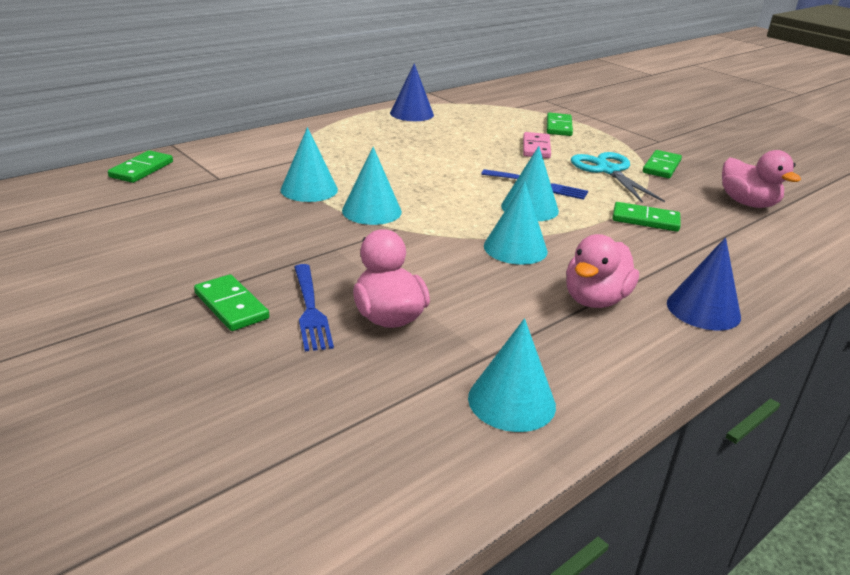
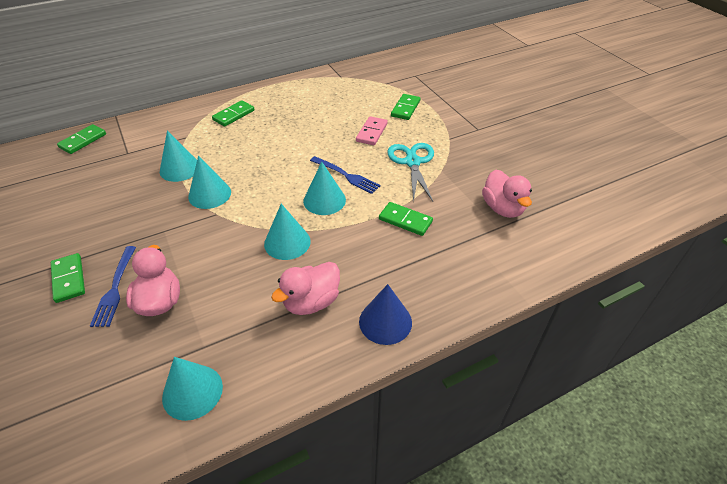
camera: 15 degrees right, 15 degrees up
blue cone [390,63,434,121] -> none
green domino [643,150,682,178] -> green domino moved to [212,100,254,127]

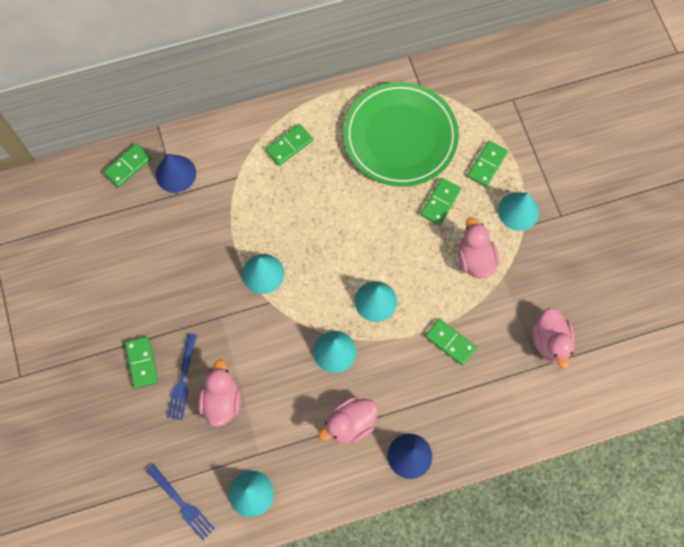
camera: 10 degrees right, 25 degrees up
turquoise cone [160,130,197,182] -> turquoise cone moved to [498,193,539,231]
blue fork [310,156,380,194] -> blue fork moved to [146,464,215,540]
pink domino [356,116,388,145] -> green domino [421,178,461,225]
turquoise scissors [387,143,434,202] -> pink duck [458,217,499,278]
none -> blue cone [156,154,196,193]
none -> green plate [344,82,459,187]

